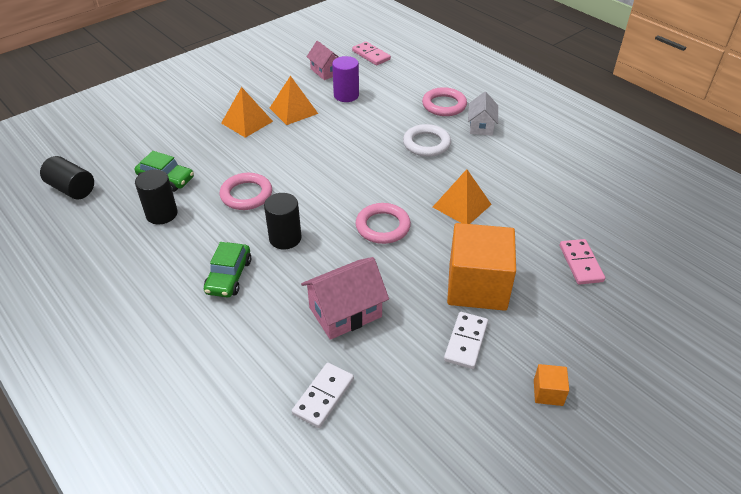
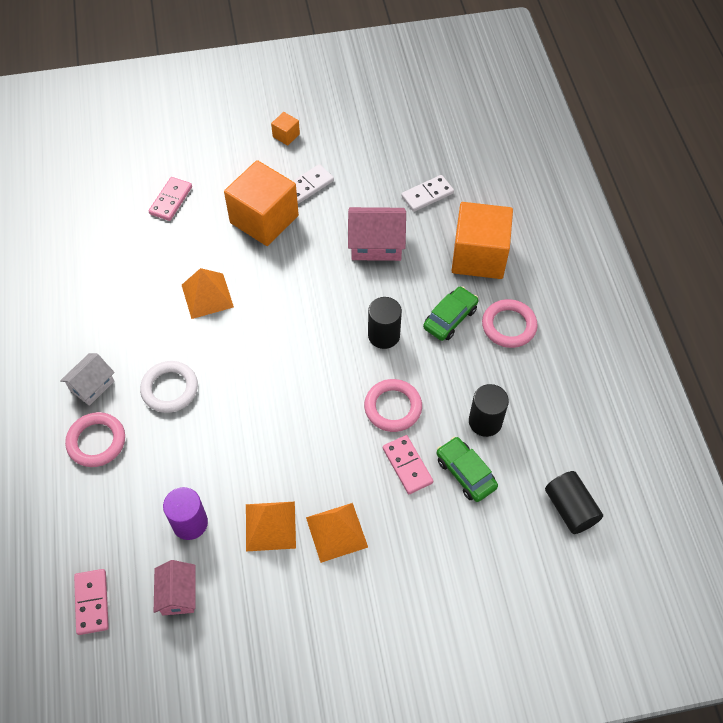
camera: 150 degrees left, 15 degrees up
pink ring [356,203,411,244] -> pink ring moved to [482,299,538,348]
none -> pink domino [383,435,433,494]
none -> orange cube [452,202,513,279]

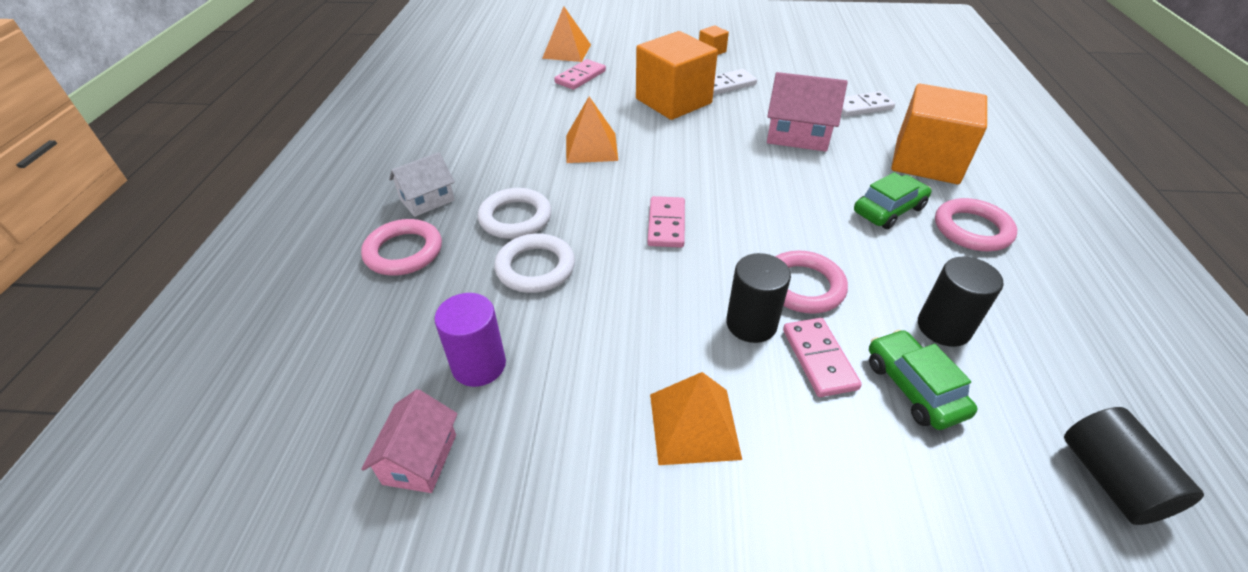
camera: 15 degrees right, 15 degrees down
pink domino [74,569,109,635] -> pink domino moved to [647,196,685,248]
orange pyramid [246,502,296,551] -> orange pyramid moved to [542,6,591,62]
black cylinder [368,297,402,349] -> black cylinder moved to [726,253,791,343]
none -> white ring [494,234,575,293]

